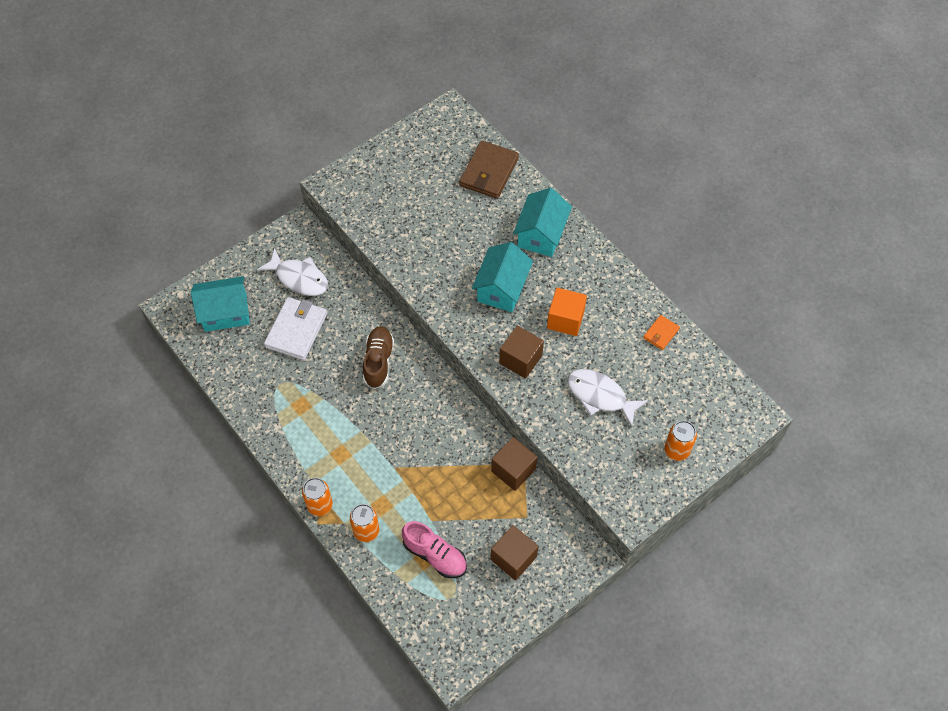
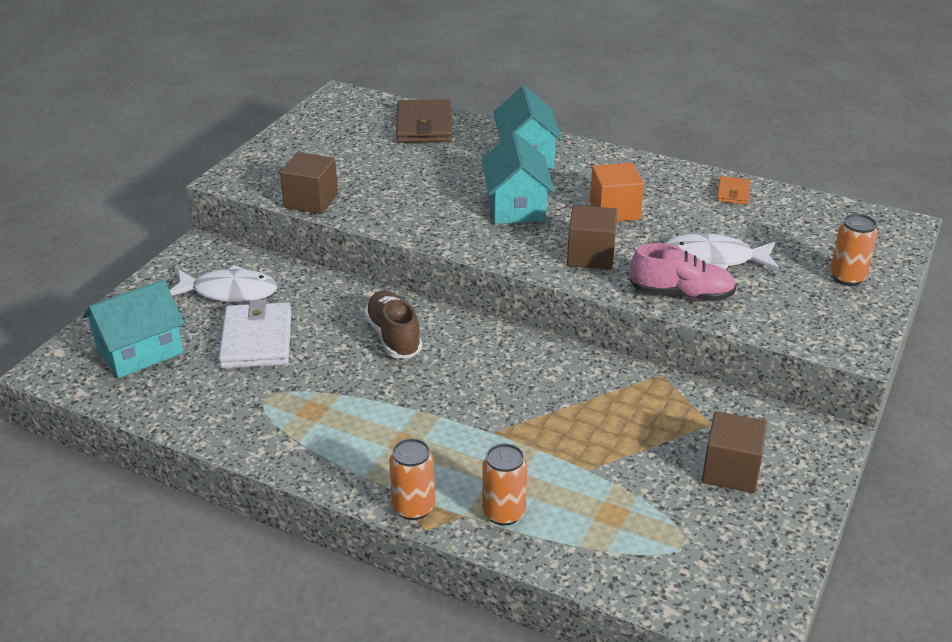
camera: 25 degrees left, 25 degrees down
pink shoe [402,521,467,578] -> pink shoe moved to [630,243,736,301]
brown cube [491,437,537,491] -> brown cube moved to [280,152,338,214]

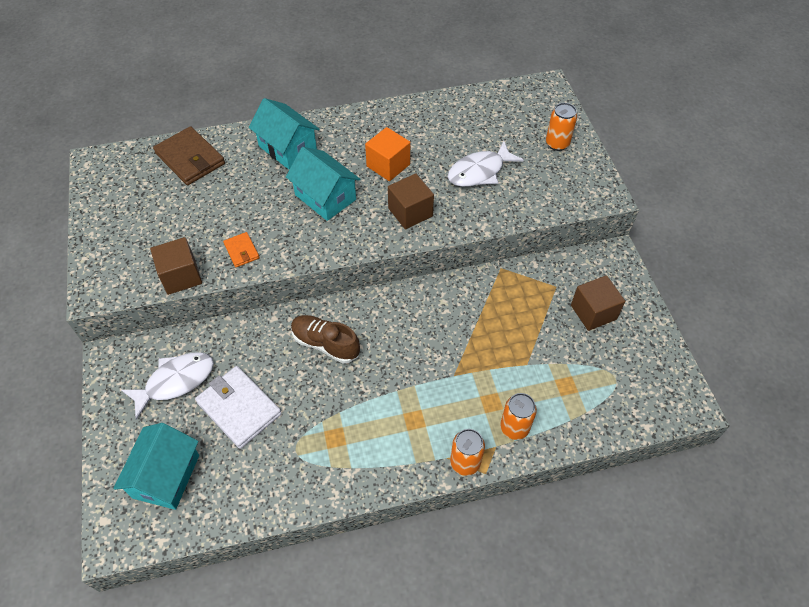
camera: 40 degrees left, 20 degrees up
pink shoe [630,243,736,301] -> none
orange wallet [717,176,751,205] -> orange wallet moved to [223,232,260,267]

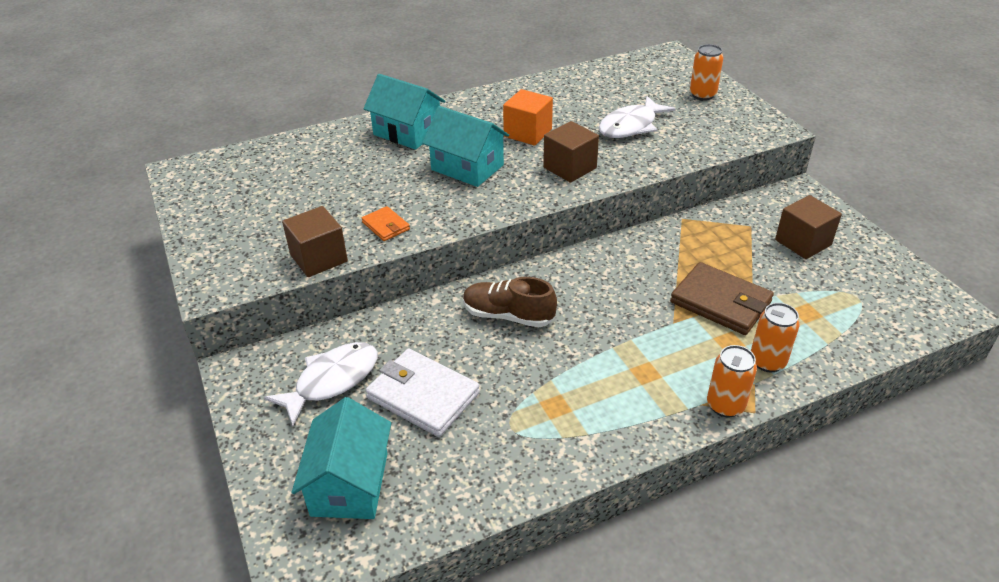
camera: 10 degrees left, 15 degrees down
brown wallet [153,126,225,185] -> brown wallet moved to [670,262,774,335]

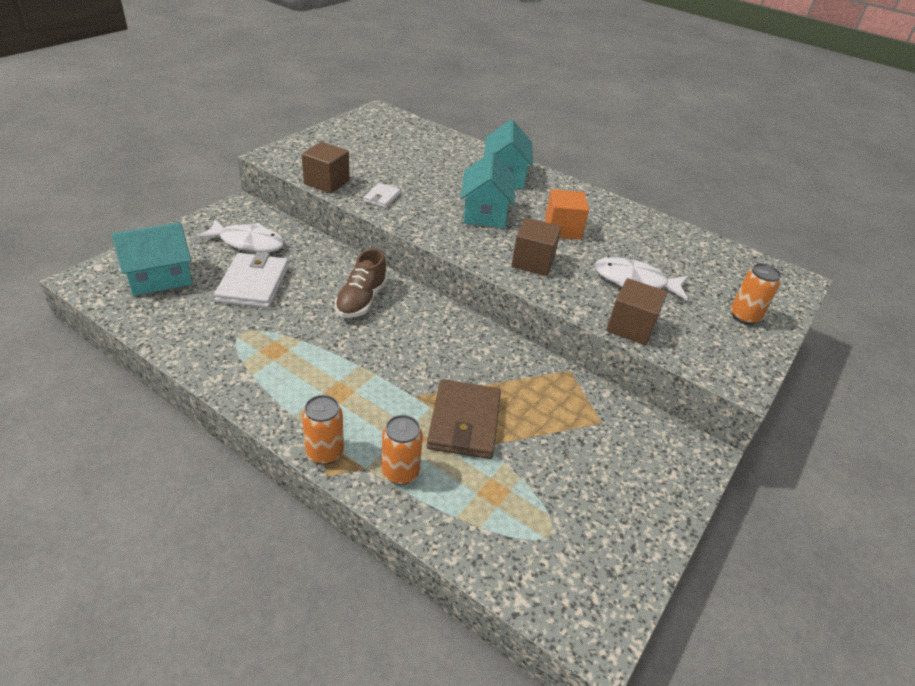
camera: 55 degrees right, 0 degrees up
orange wallet [362,206,410,241] -> white wallet [363,183,400,208]
brown shoe [463,277,557,327] -> brown shoe turned 150 degrees counterclockwise [335,248,388,318]
brown cube [775,195,842,259] -> brown cube moved to [606,278,667,345]

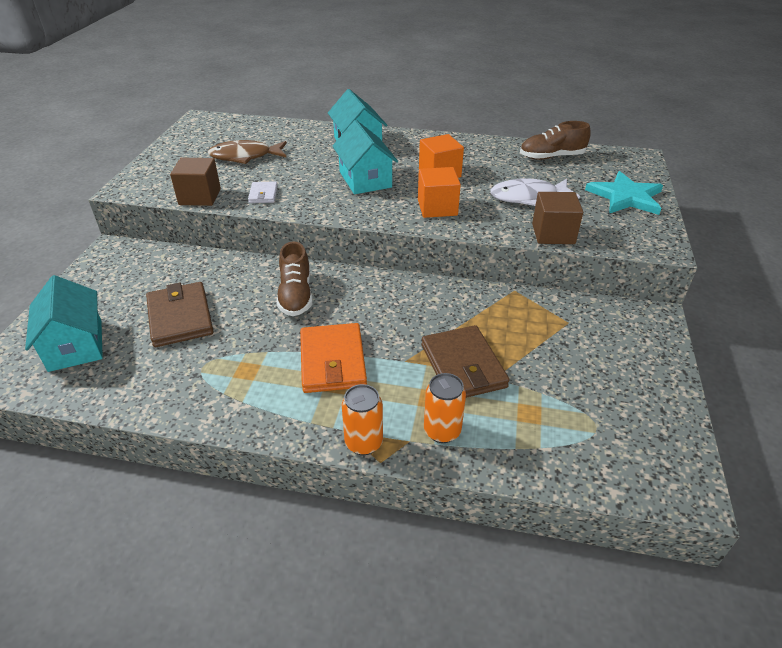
camera: 20 degrees left, 0 degrees up
turquoise house [111,222,193,296] -> turquoise house turned 60 degrees counterclockwise [25,275,103,372]
white fish [196,219,285,253] -> none
white wallet [214,252,289,308] -> brown wallet [146,282,214,347]
brown cube [511,218,561,276] -> orange cube [418,167,461,218]
orange can [731,263,781,325] -> turquoise star [585,171,663,215]
none -> brown fish [208,140,287,164]
none -> orange wallet [300,323,367,393]
none -> brown shoe [520,121,591,160]

